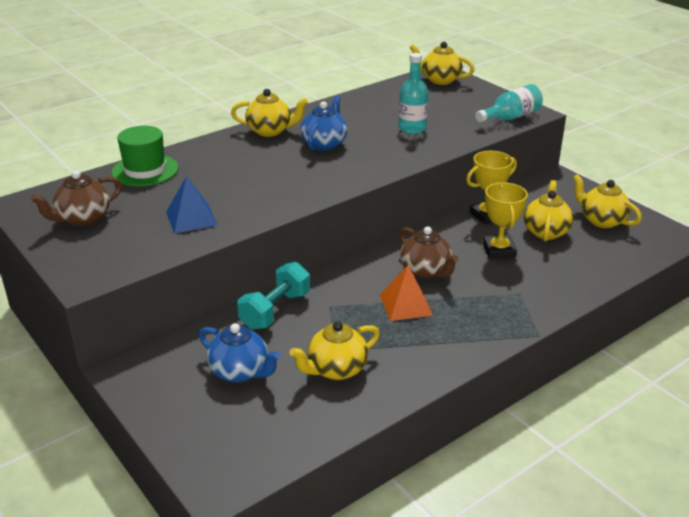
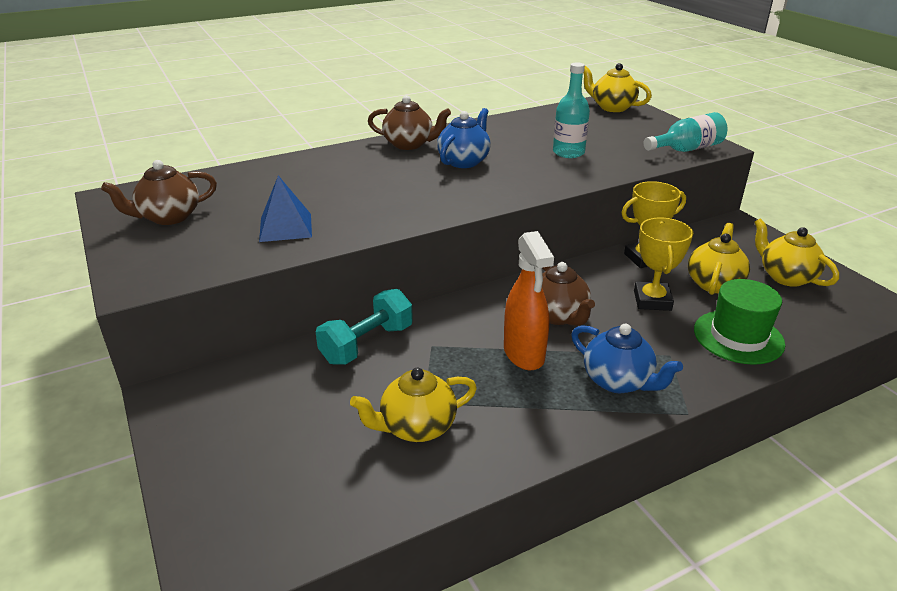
camera: 10 degrees right, 0 degrees up
green hat [111,126,179,186] -> green hat moved to [694,279,785,365]
blue teapot [199,323,281,383] -> blue teapot moved to [571,324,683,393]
yellow teapot [231,89,308,137] -> brown teapot [368,95,451,150]
orange pyramid [380,265,433,321] -> orange spray bottle [504,231,554,370]

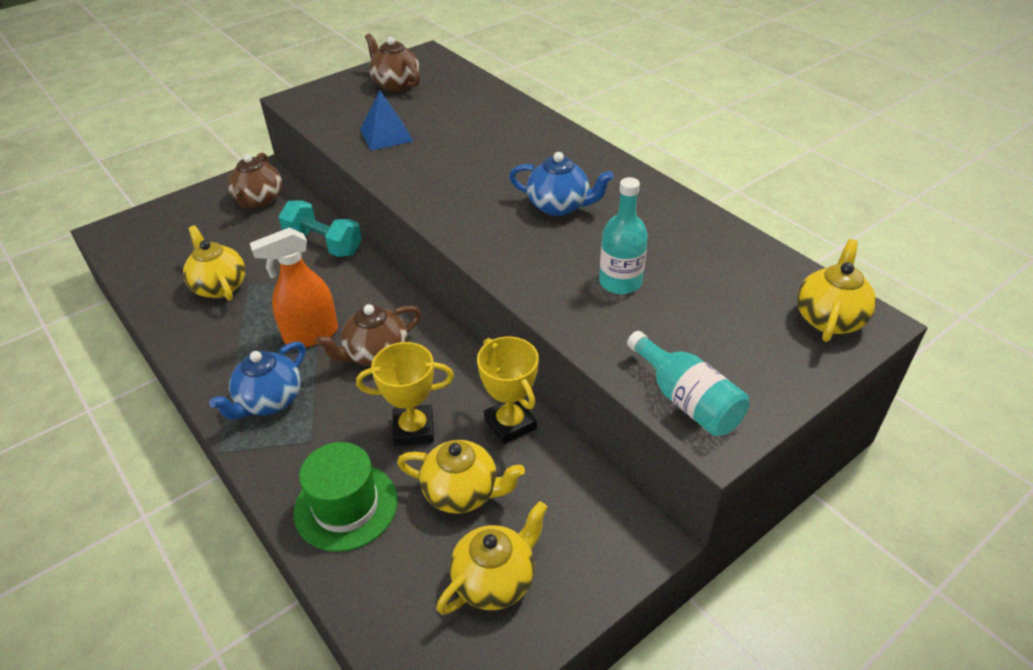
camera: 80 degrees right, 10 degrees up
brown teapot [368,95,451,150] -> brown teapot moved to [228,153,282,209]

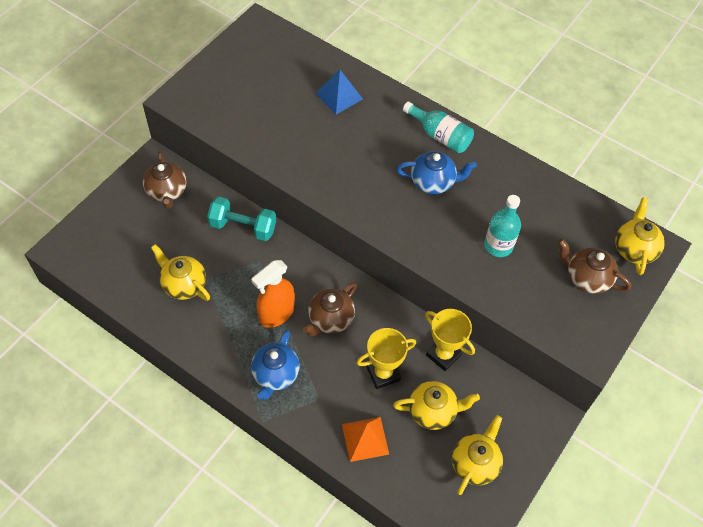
camera: 20 degrees left, 15 degrees up
green hat [293,442,397,552] -> orange pyramid [342,417,389,462]
blue pyramid [360,90,413,151] -> blue pyramid moved to [315,70,363,114]
brown teapot [365,34,420,91] -> brown teapot moved to [558,239,631,294]
turquoise bottle [627,331,749,436] -> turquoise bottle moved to [403,102,474,153]

